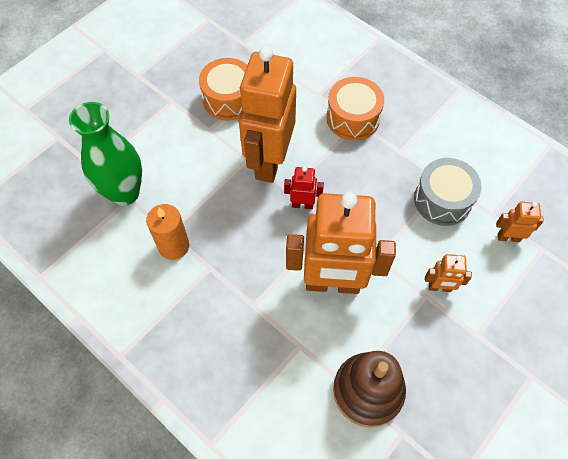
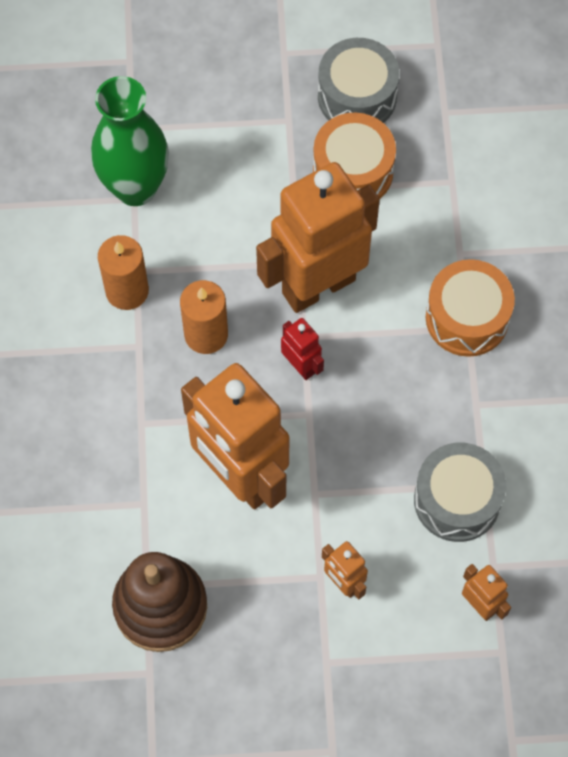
camera: 45 degrees right, 5 degrees up
none -> orange candle [180,280,228,354]
none -> grey drum [318,38,399,123]

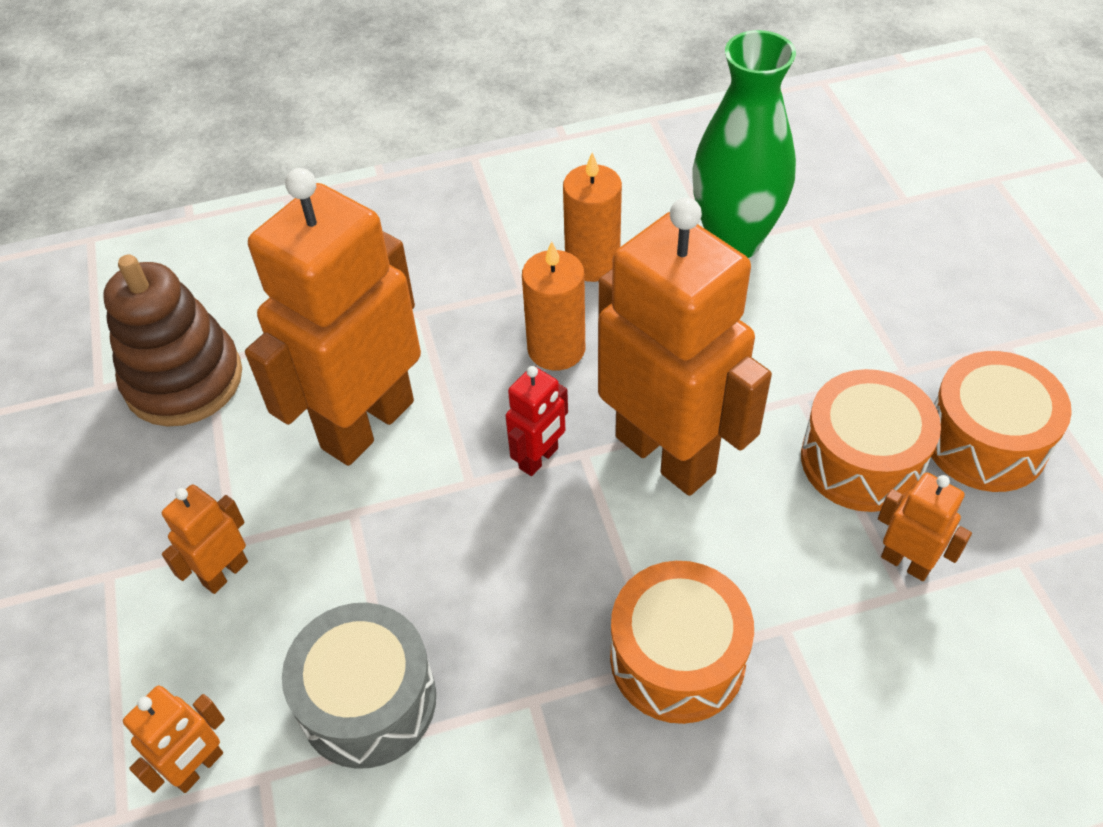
camera: 80 degrees right, 15 degrees down
grey drum [318,38,399,123] -> orange drum [931,351,1072,492]
none -> orange robot [878,472,972,581]

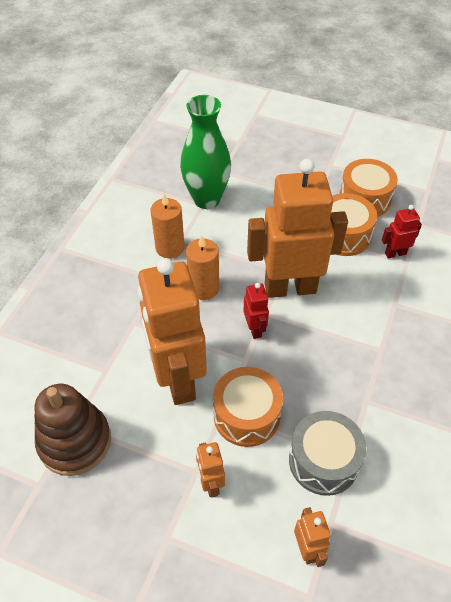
camera: 55 degrees left, 0 degrees up
orange drum [610,561,754,724] -> orange drum moved to [213,367,283,447]
orange robot [878,472,972,581] -> red robot [382,205,422,258]

